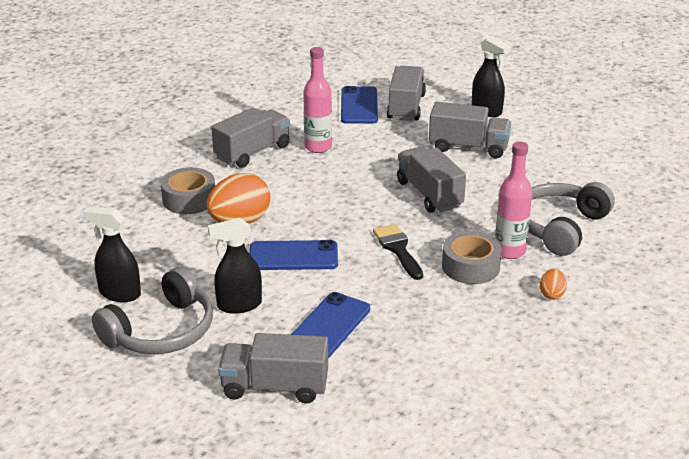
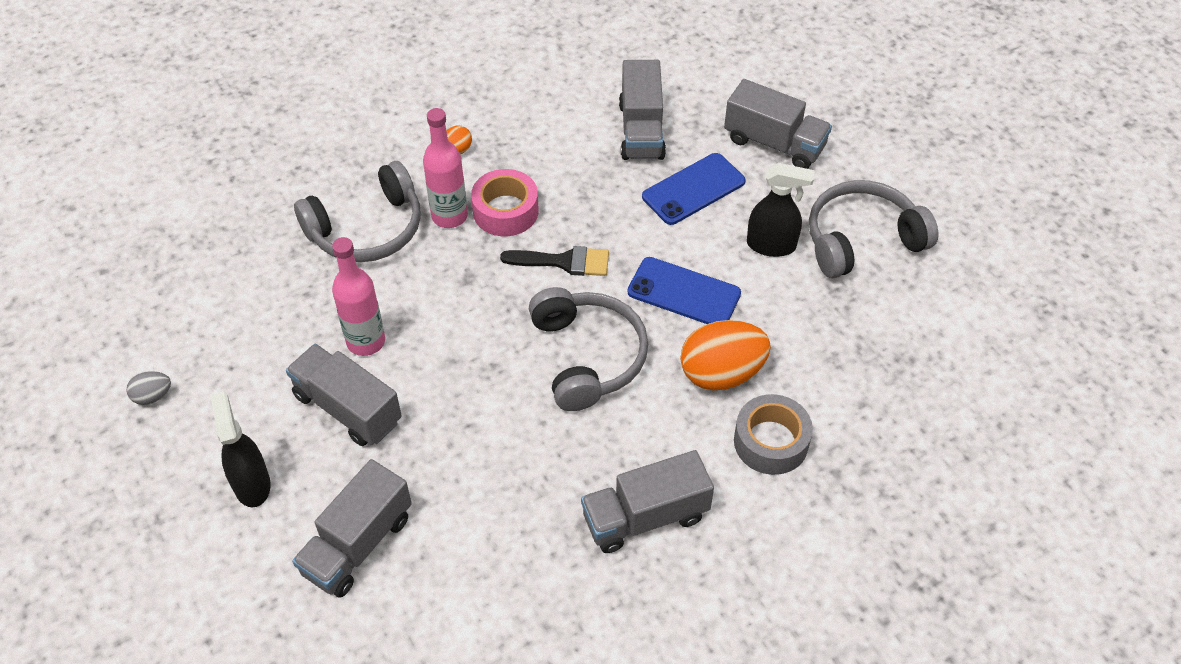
camera: 155 degrees left, 20 degrees up
black spray bottle [83,206,141,302] -> none
pink bottle [303,47,332,153] -> pink bottle moved to [332,237,385,356]
blue phone [341,86,378,124] -> none
black brush [373,224,423,280] -> black brush turned 90 degrees counterclockwise [500,246,609,276]
grey truck [397,146,466,213] -> grey truck moved to [619,60,666,160]
grey tape [442,231,502,284] -> pink tape [471,169,539,236]
none -> grey egg [127,371,171,405]
none -> grey headphones [529,287,648,411]

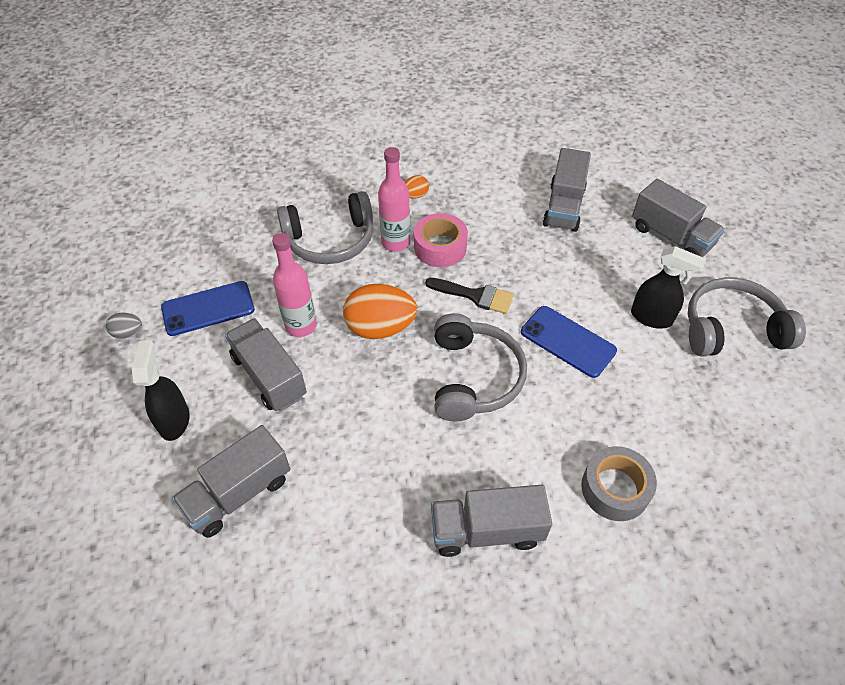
camera: 15 degrees right, 0 degrees up
blue phone [642,153,745,225] -> blue phone moved to [161,281,255,336]
orange egg [680,320,771,390] -> orange egg moved to [343,284,417,339]

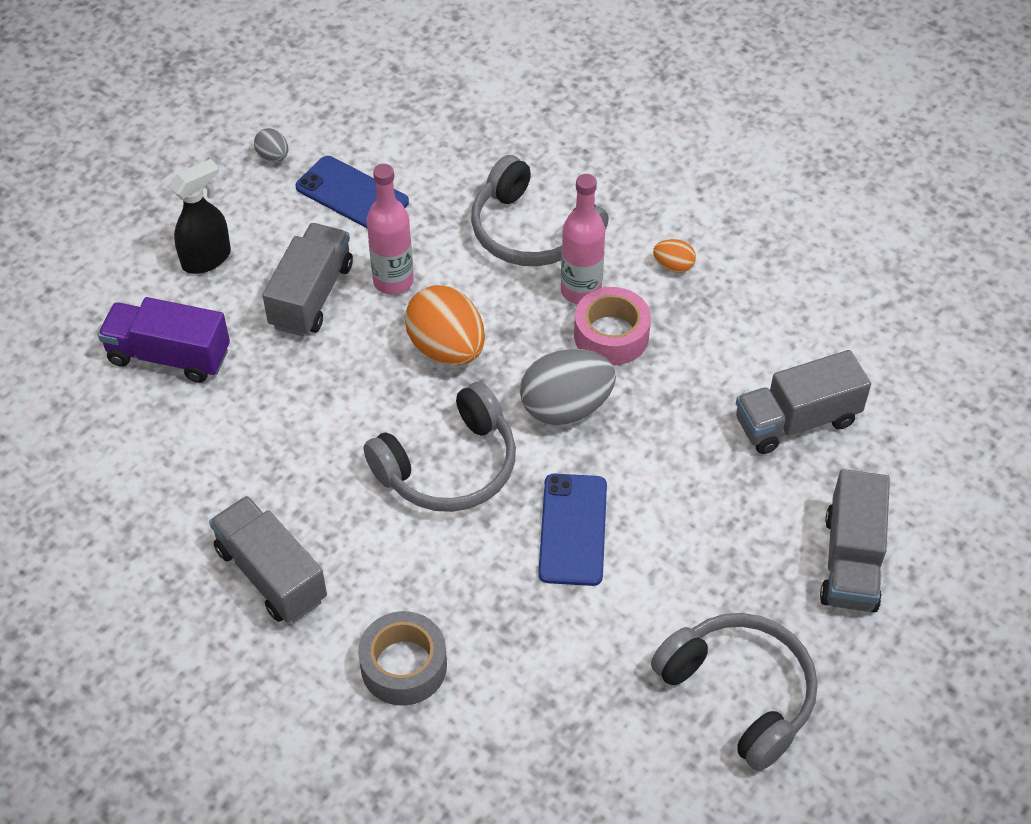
camera: 55 degrees right, 0 degrees up
grey truck [172,425,291,538] -> purple truck [98,297,230,383]
black brush [425,278,514,314] -> grey egg [520,349,616,425]
black spray bottle [631,246,706,329] -> none

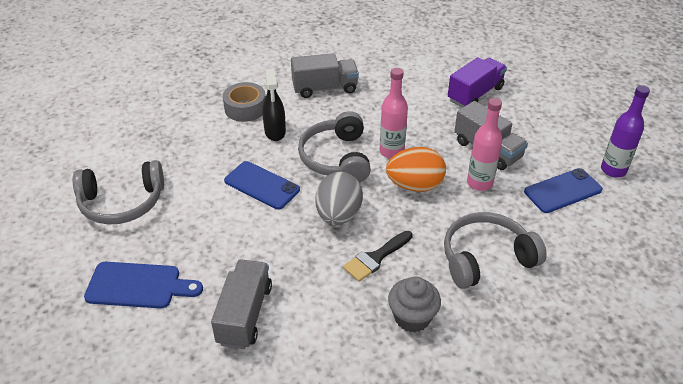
camera: 120 degrees right, 10 degrees down
black spray bottle [169,159,231,274] -> black spray bottle moved to [263,68,286,141]
grey egg [254,128,288,162] -> purple bottle [601,85,650,177]
pink bottle [561,174,605,304] -> pink bottle moved to [380,68,408,159]
pink tape [574,287,651,365] -> black brush [343,231,413,282]
orange egg [653,239,696,273] -> grey cupcake [388,276,441,332]
grey truck [820,469,890,612] -> blue cutting board [84,262,203,309]

